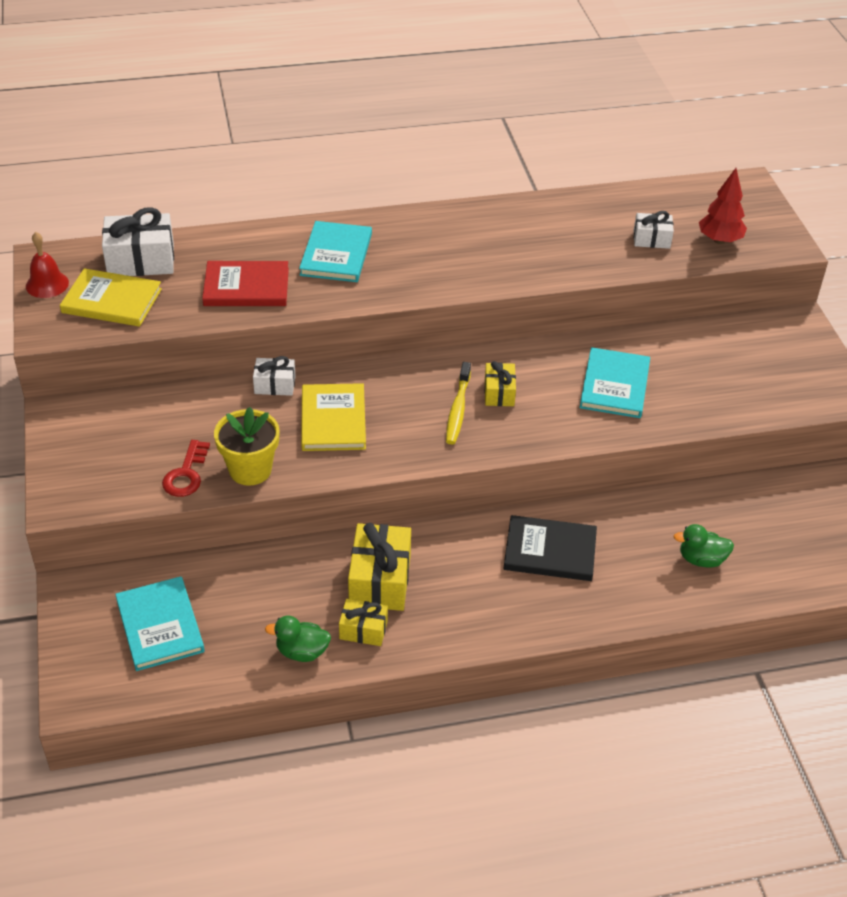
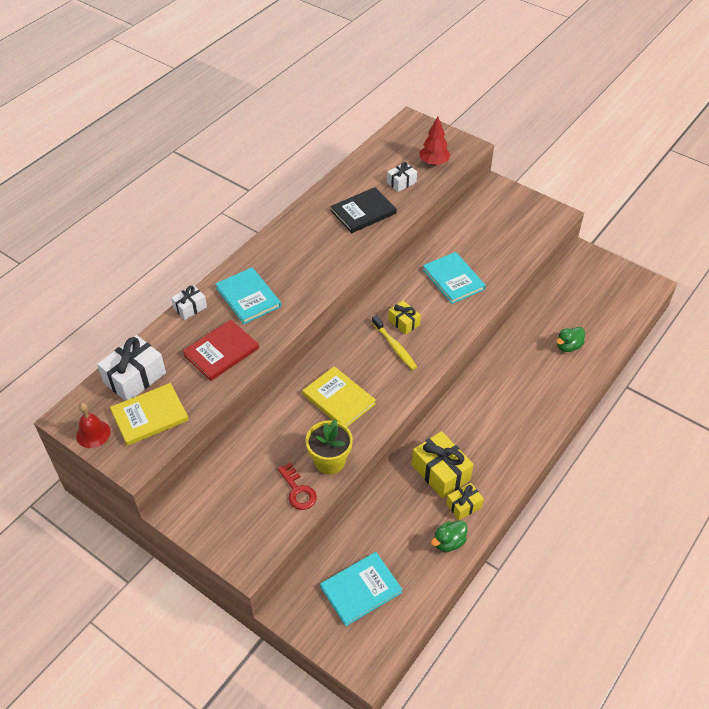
camera: 40 degrees left, 5 degrees up
turquoise book [115,576,205,671] -> turquoise book turned 60 degrees counterclockwise [320,552,403,626]
white gift [253,356,295,396] -> white gift moved to [171,285,207,320]
black book [504,515,597,581] -> black book moved to [330,187,397,233]

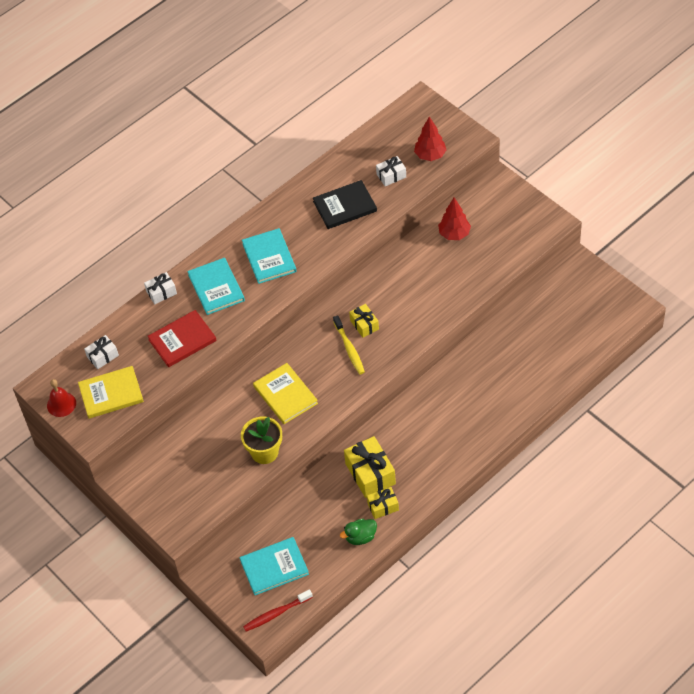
camera: 15 degrees right, 5 degrees up
white gift [97,335,166,401] -> white gift [84,335,119,369], size x0.57
red key [278,463,317,510] -> none
turquoise book [423,252,486,304] -> turquoise book moved to [242,228,296,284]
green duck [556,327,585,352] -> none
none -> red toothbrush [243,589,313,631]
none -> red tree [438,198,471,240]

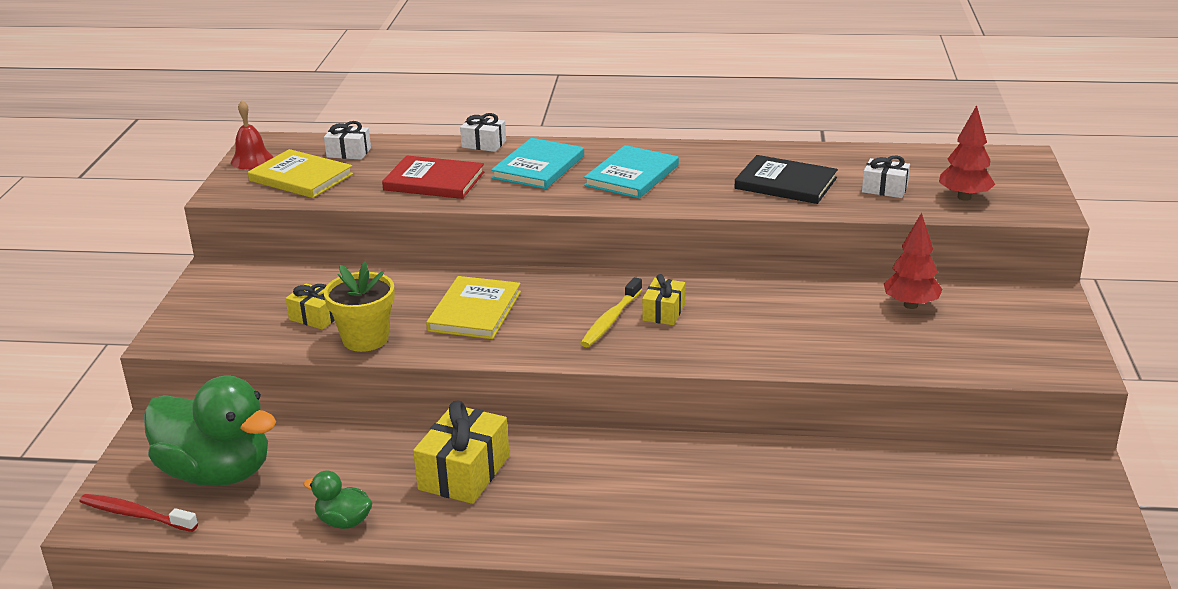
camera: 45 degrees right, 25 degrees down
turquoise book [240,537,309,595] -> green duck [144,375,276,486]
yellow gift [367,487,399,519] -> yellow gift moved to [285,284,335,330]

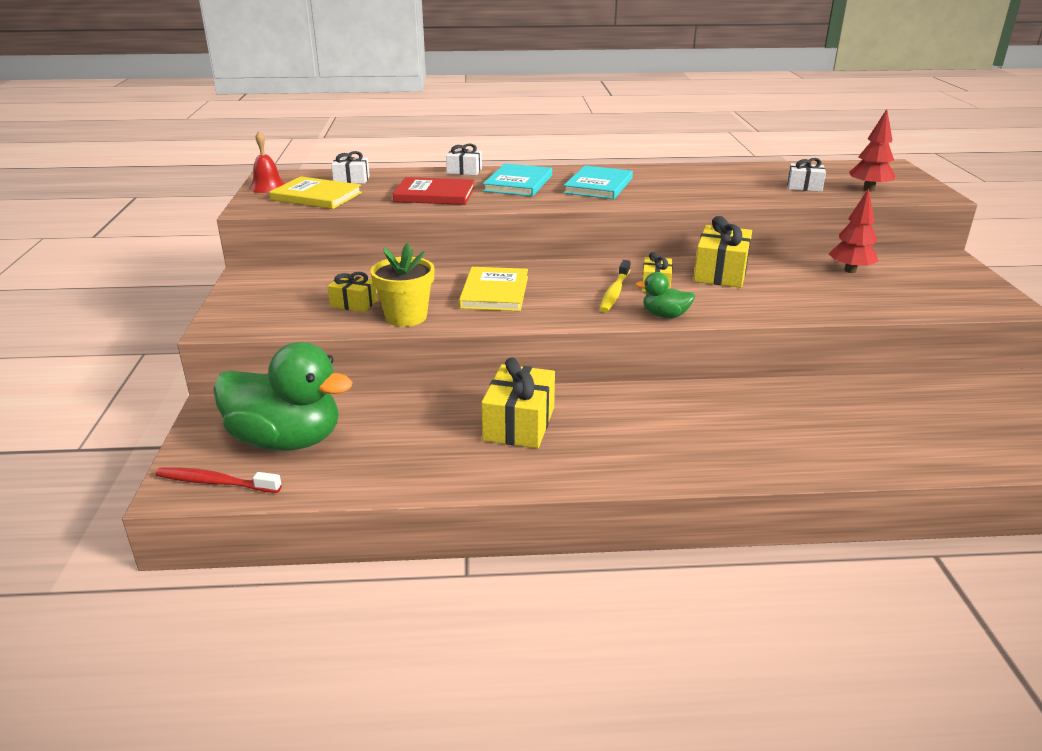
camera: 10 degrees left, 0 degrees up
green duck [303,470,373,529] -> green duck moved to [635,272,695,318]
black book [735,155,838,204] -> none
none -> yellow gift [693,216,752,288]

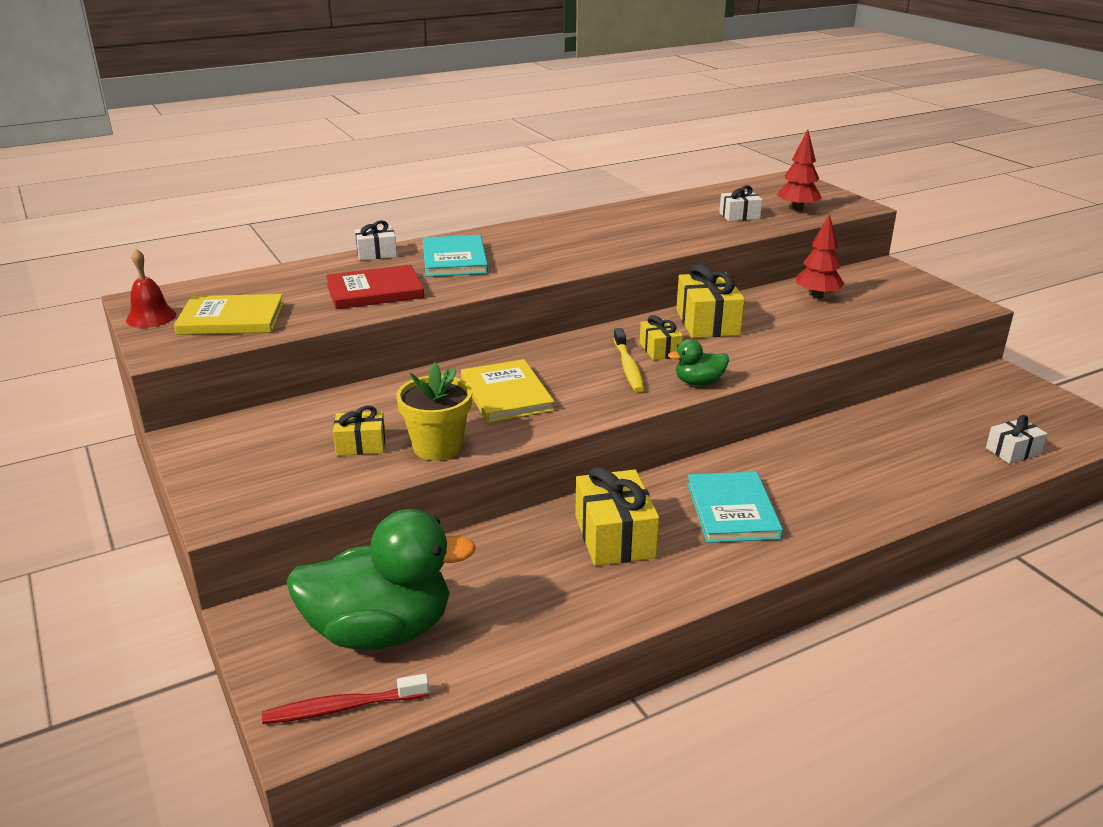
camera: 25 degrees left, 0 degrees up
white gift [331,151,370,184] -> white gift moved to [986,415,1047,464]
turquoise book [563,166,633,199] -> turquoise book moved to [687,472,783,543]

